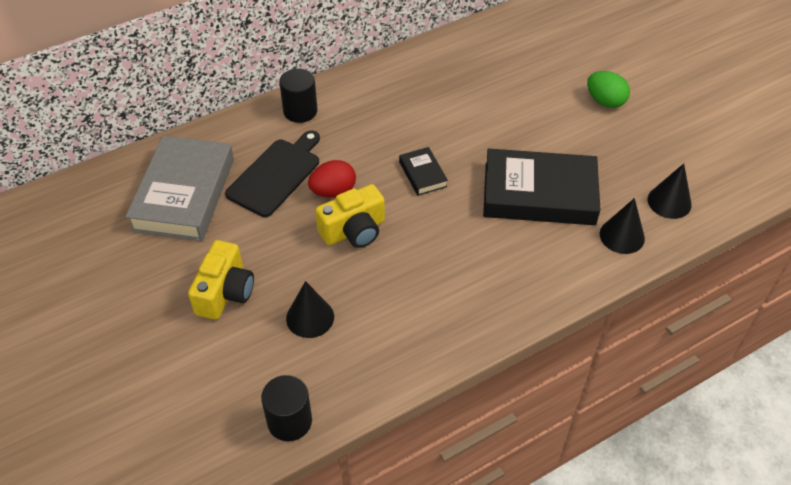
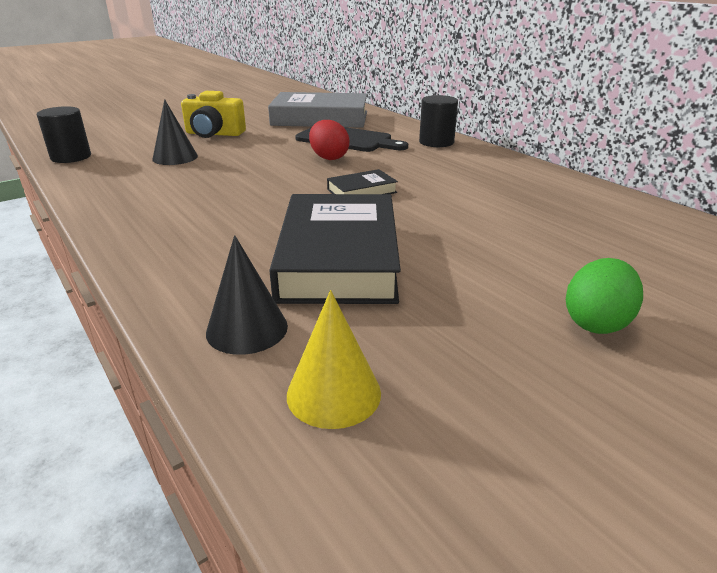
camera: 85 degrees right, 20 degrees down
yellow camera [315,184,385,248] -> none
black cone [648,163,692,219] -> yellow cone [287,290,381,429]

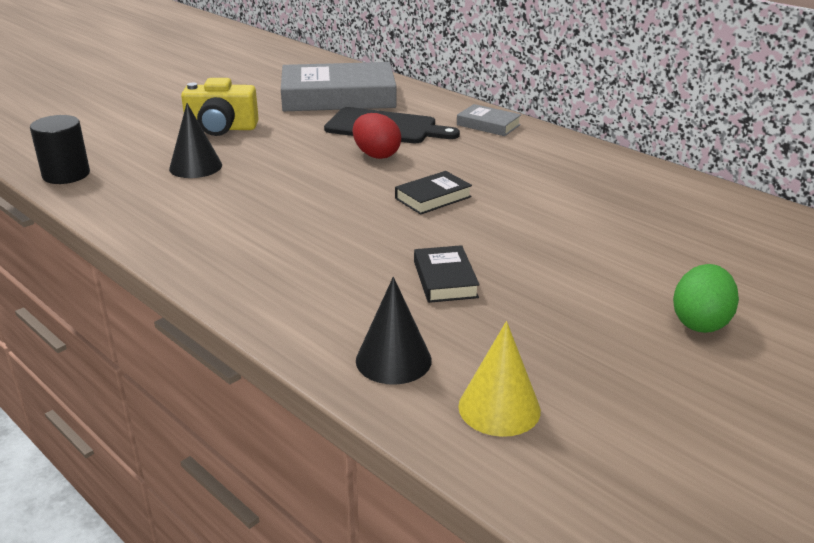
camera: 10 degrees left, 0 degrees up
black book [269,194,401,304] -> black book [414,245,480,303], size x0.45
black cylinder [419,95,458,147] -> grey book [457,104,521,136]

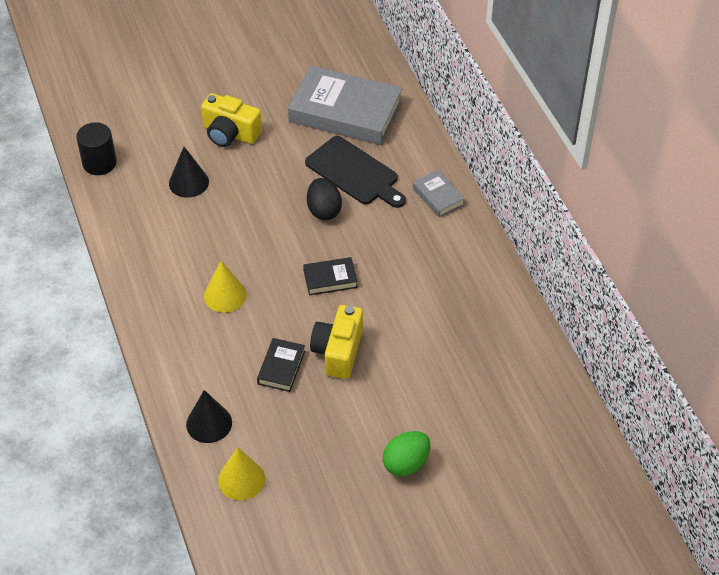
camera: 25 degrees right, 20 degrees up
red egg [353,113,401,159] -> black egg [307,178,342,220]
none -> yellow cone [204,261,247,313]
none -> yellow camera [310,305,363,379]

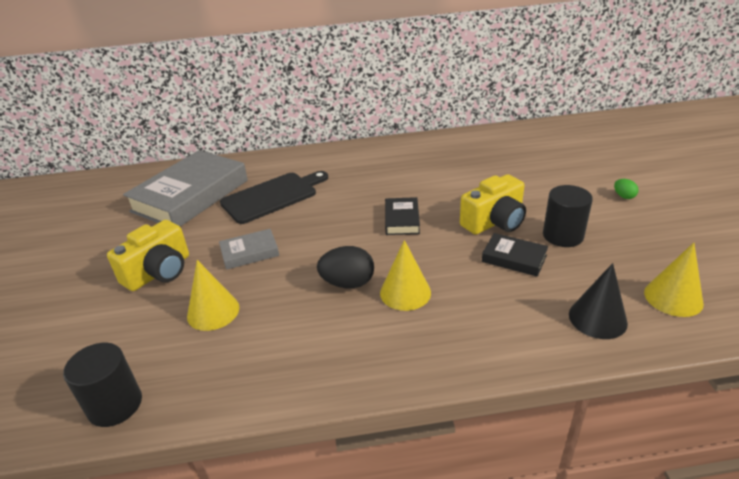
camera: 75 degrees left, 15 degrees down
black cone [169,147,209,198] -> yellow cone [187,260,239,331]
black egg [307,178,342,220] -> black egg moved to [317,246,374,288]
yellow camera [310,305,363,379] -> yellow camera turned 60 degrees counterclockwise [460,174,526,235]
green egg [383,431,431,477] -> green egg [614,179,639,199], size x0.52
grey book [413,170,465,217] -> grey book moved to [219,229,279,270]
none -> black cylinder [543,185,593,247]

